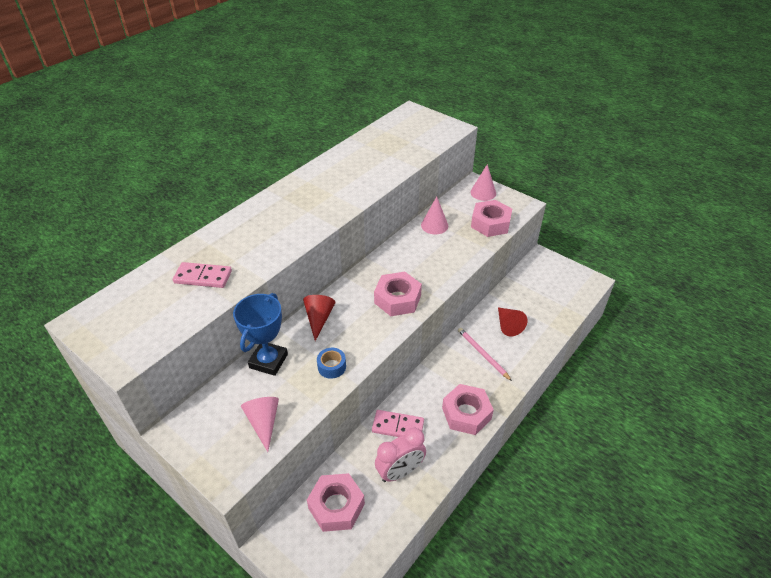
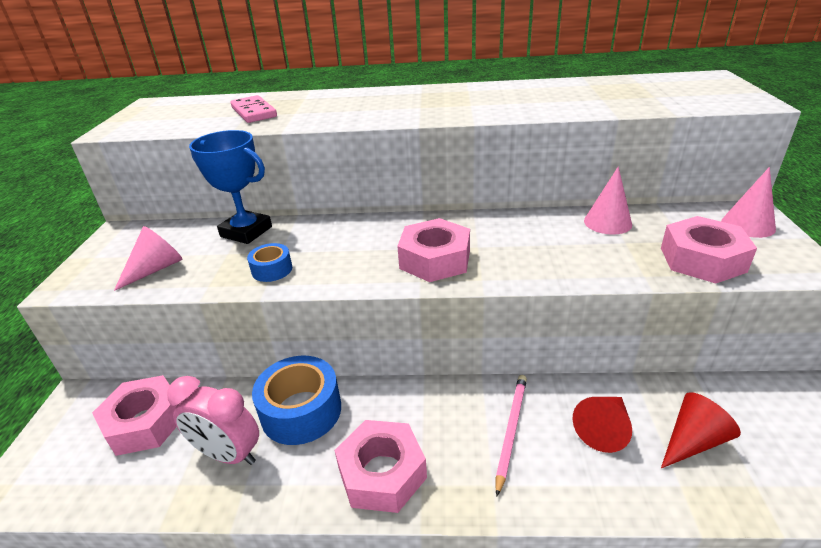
camera: 55 degrees right, 10 degrees down
blue trophy [233,293,288,376] -> blue trophy turned 45 degrees clockwise [189,130,272,244]
red cone [303,295,336,341] -> red cone moved to [661,392,741,468]
pink domino [372,410,424,437] -> blue tape [252,356,341,445]

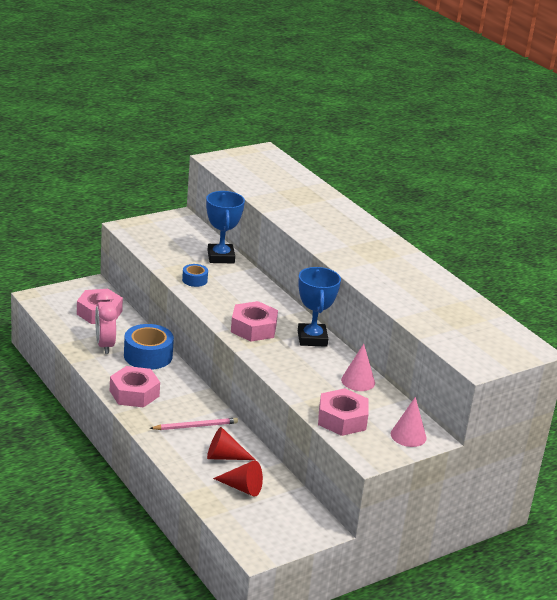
camera: 50 degrees right, 5 degrees down
pink cone [114,226,183,291] -> none
pink domino [231,95,277,123] -> none
none -> blue trophy [298,267,341,347]

